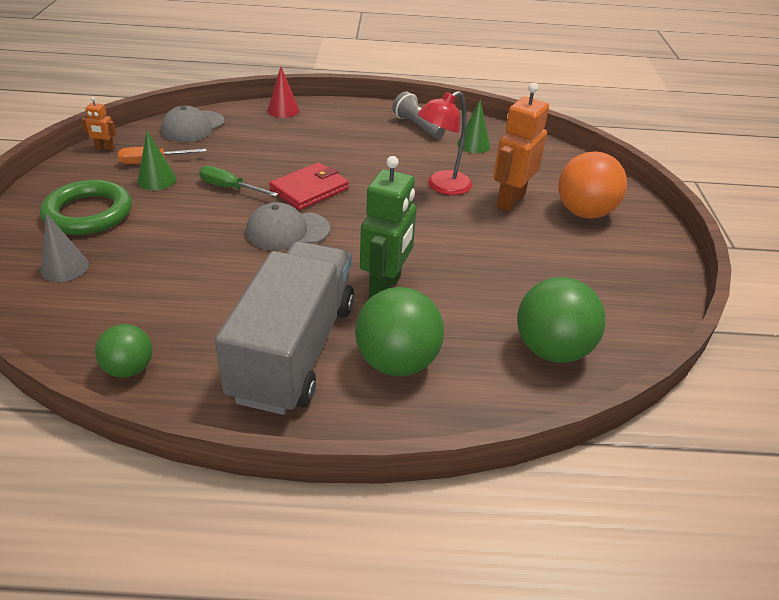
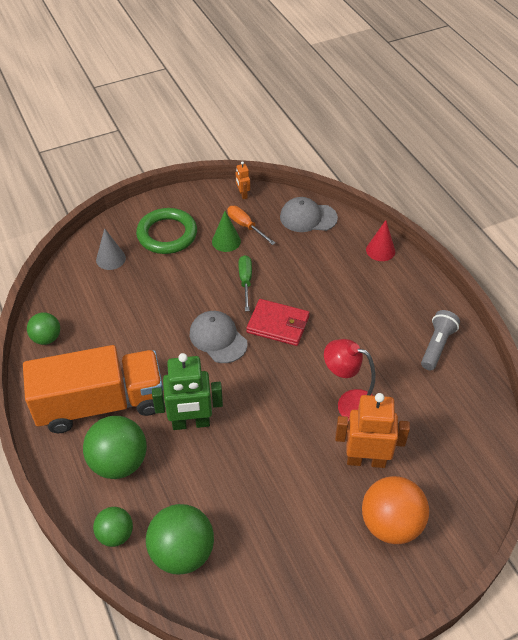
camera: 65 degrees right, 10 degrees up
grey truck [215,241,354,415] -> orange truck [23,345,163,433]
green cone [457,100,490,153] -> none
none -> green ball [93,507,133,547]

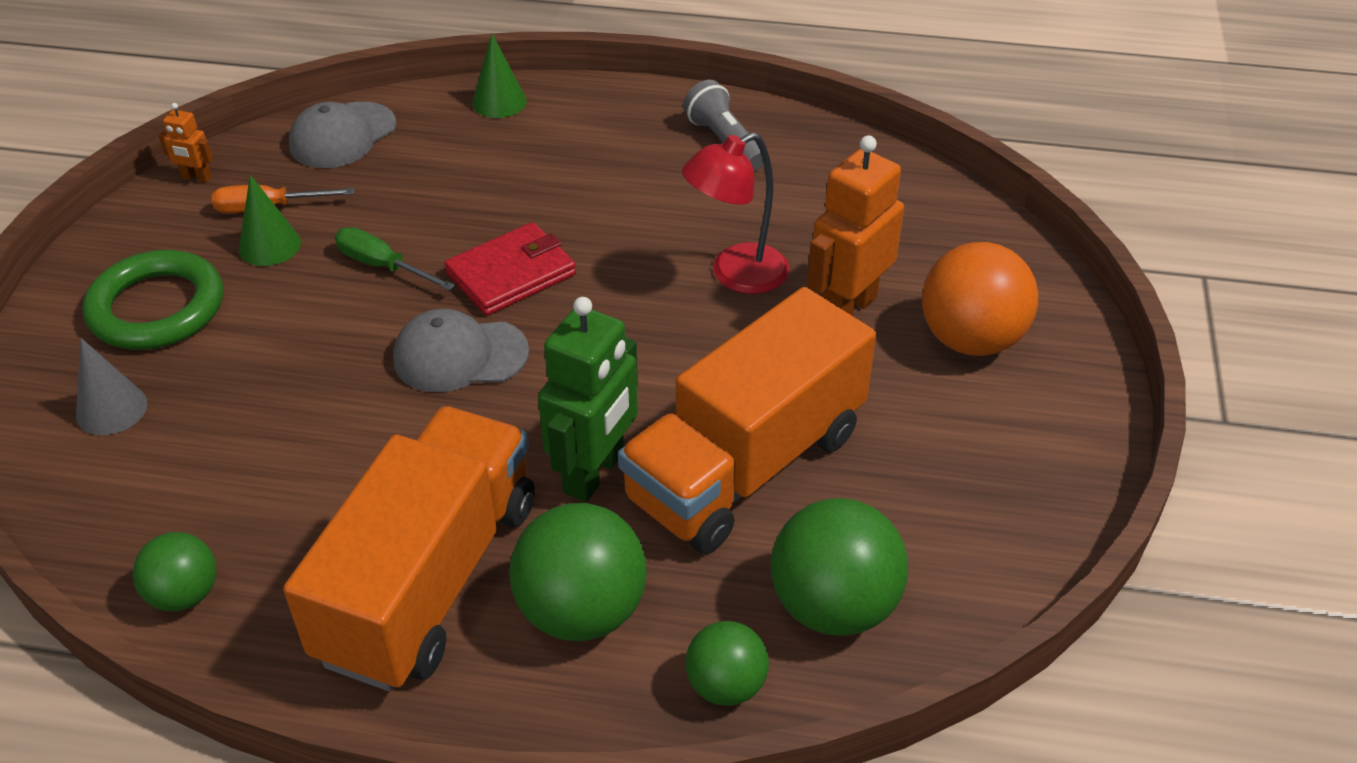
camera: 55 degrees left, 5 degrees down
red cone [366,220,395,261] -> green cone [472,33,527,118]
none -> orange truck [618,287,876,554]

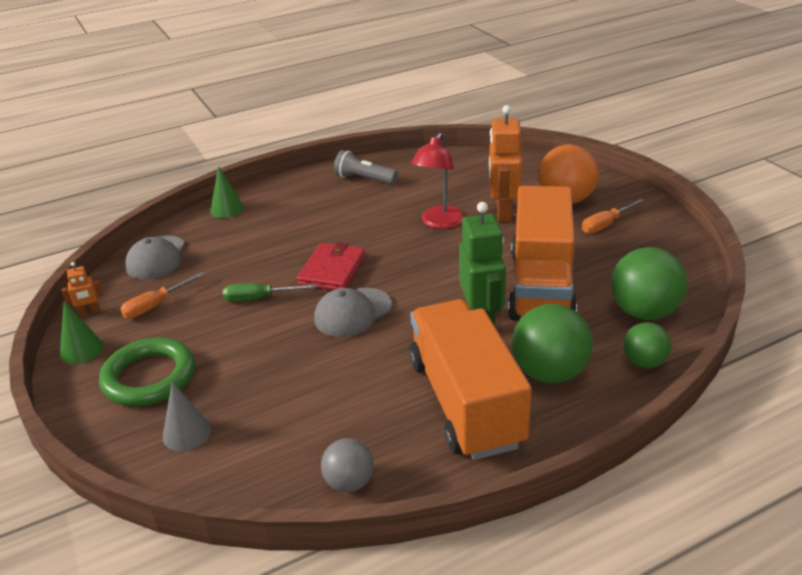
camera: 35 degrees left, 10 degrees down
green ball [133,532,216,611] -> grey ball [321,438,374,492]
green cone [239,175,301,266] -> green cone moved to [60,301,104,364]
none -> orange screwdriver [582,199,645,234]

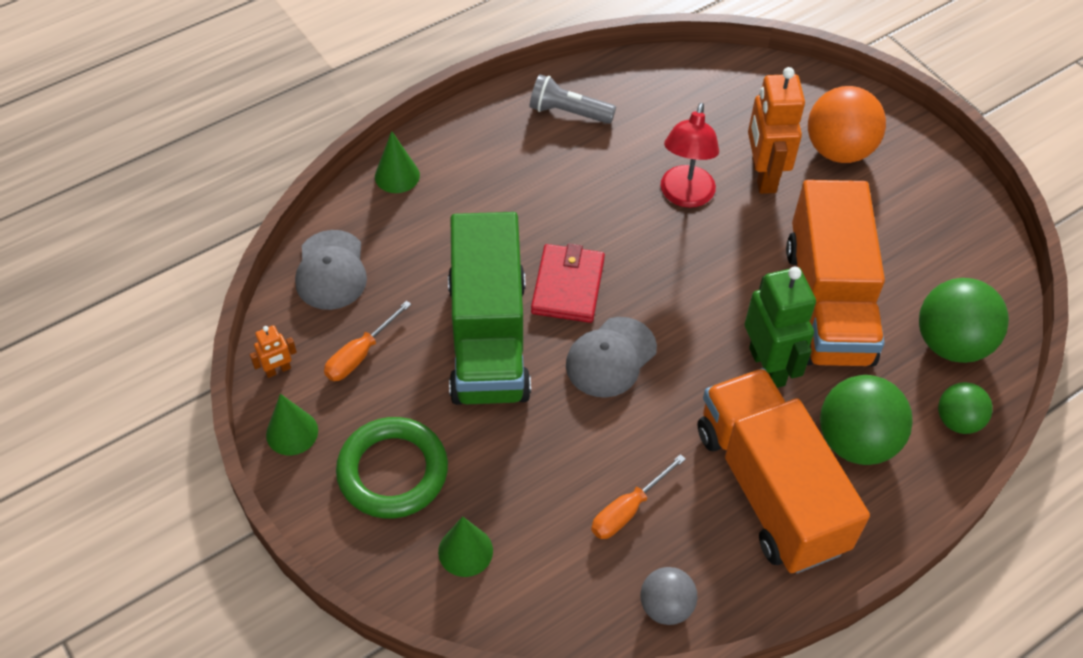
camera: 10 degrees left, 20 degrees up
grey cone [163,382,211,451] -> green cone [438,516,493,577]
green screwdriver [223,283,316,302] -> green truck [448,212,531,405]
orange screwdriver [582,199,645,234] -> orange screwdriver moved to [591,454,686,539]

